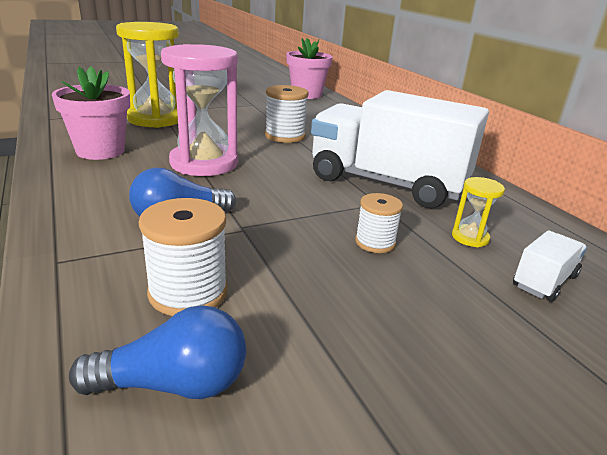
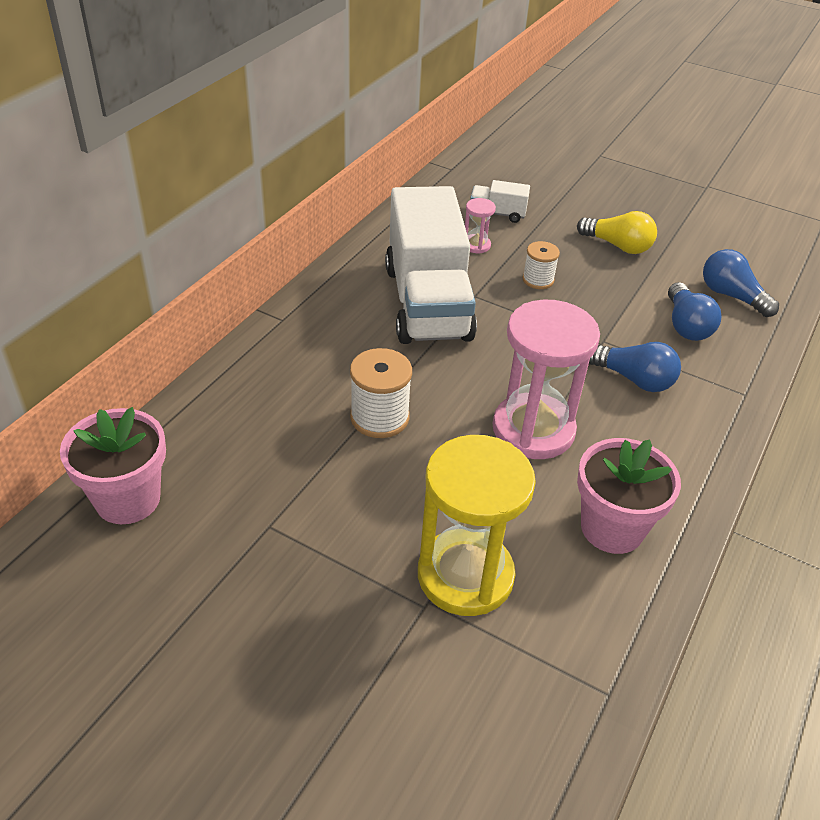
camera: 125 degrees left, 15 degrees up
white spool [139,198,228,316] -> blue light bulb [668,282,721,341]
yellow hourglass [452,177,505,247] -> pink hourglass [465,198,496,254]
none -> yellow light bulb [577,211,657,254]

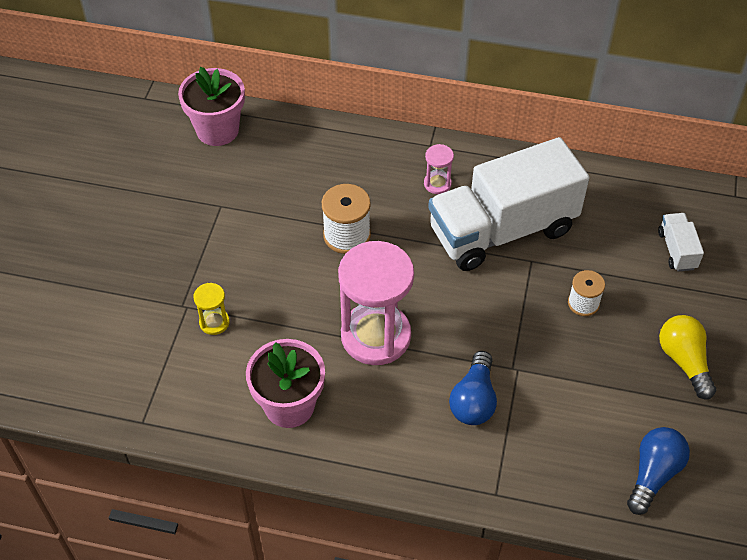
camera: 75 degrees right, 10 degrees up
yellow hourglass [418,435,536,616] -> yellow hourglass [193,283,230,335], size x0.43
pink hourglass [465,198,496,254] -> pink hourglass moved to [424,144,454,194]
yellow light bulb [577,211,657,254] -> yellow light bulb turned 150 degrees clockwise [659,315,716,399]
blue light bulb [668,282,721,341] -> none

